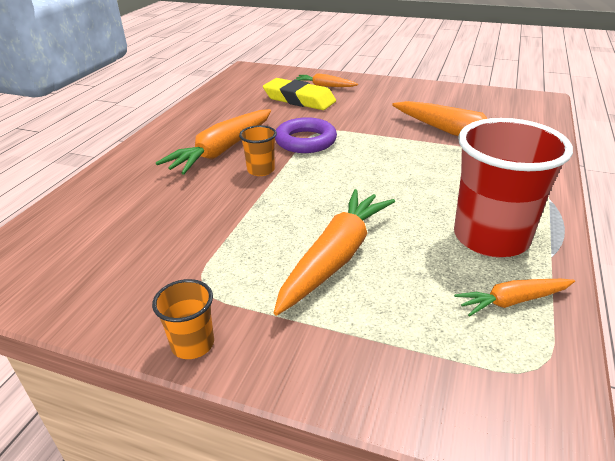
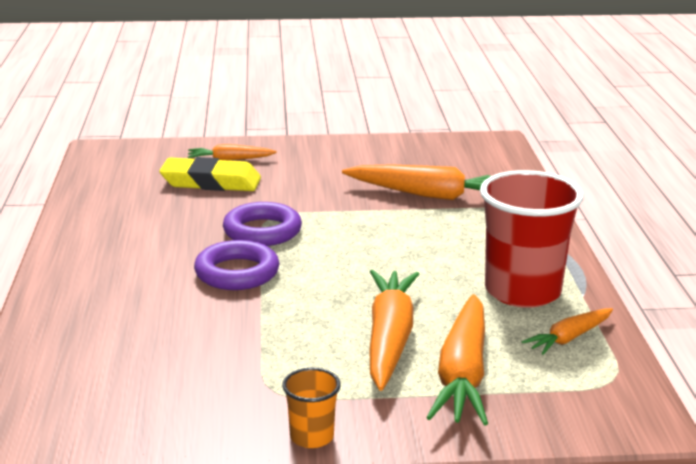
camera: 25 degrees left, 10 degrees down
orange carrot [156,109,271,175] -> orange carrot moved to [426,294,488,426]
orange cup [239,125,277,176] -> purple ring [194,240,279,290]

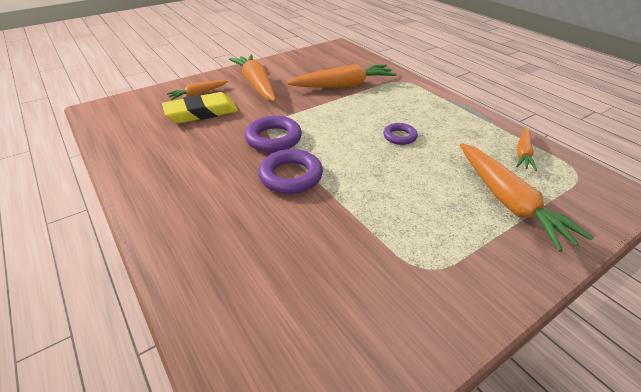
camera: 30 degrees left, 15 degrees up
orange cup [282,368,341,448] -> none
orange carrot [369,270,419,391] -> orange carrot moved to [229,54,276,101]
red cup [480,170,584,308] -> none
none -> purple ring [383,123,418,145]

